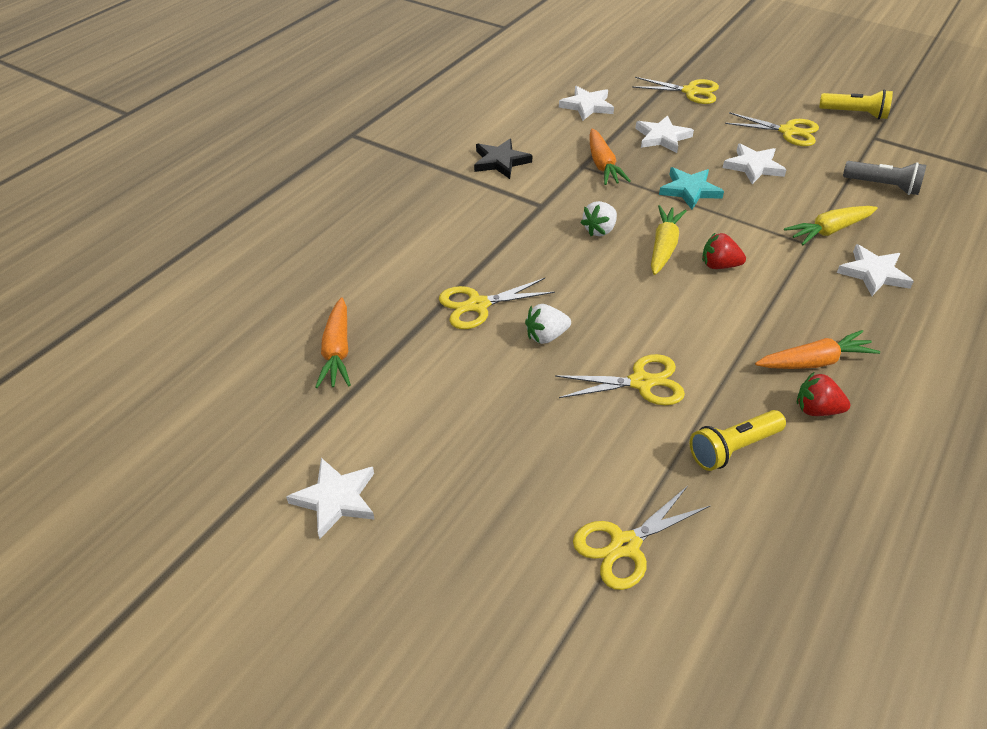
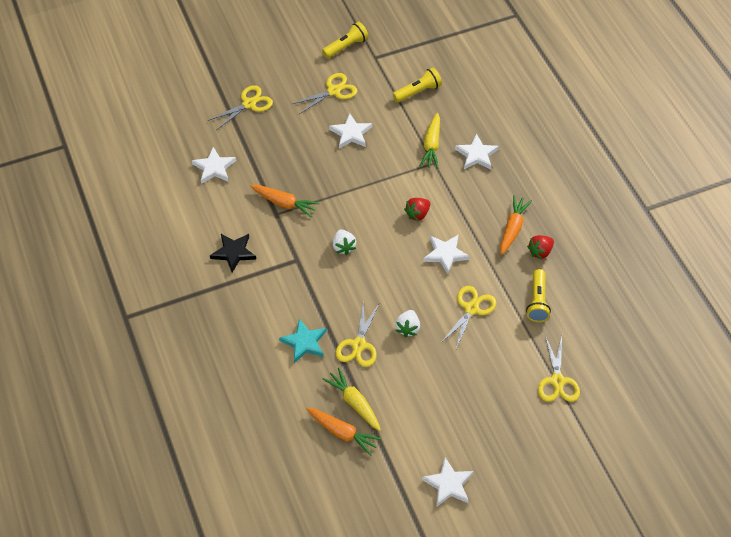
camera: 55 degrees left, 10 degrees up
white star [635,115,694,153] -> white star moved to [423,234,470,274]
yellow carrot [651,205,687,275] -> yellow carrot moved to [322,367,381,431]
turquoise star [659,167,724,210] -> turquoise star moved to [279,319,327,363]
grey flashlight [843,161,926,195] -> yellow flashlight [392,67,442,102]

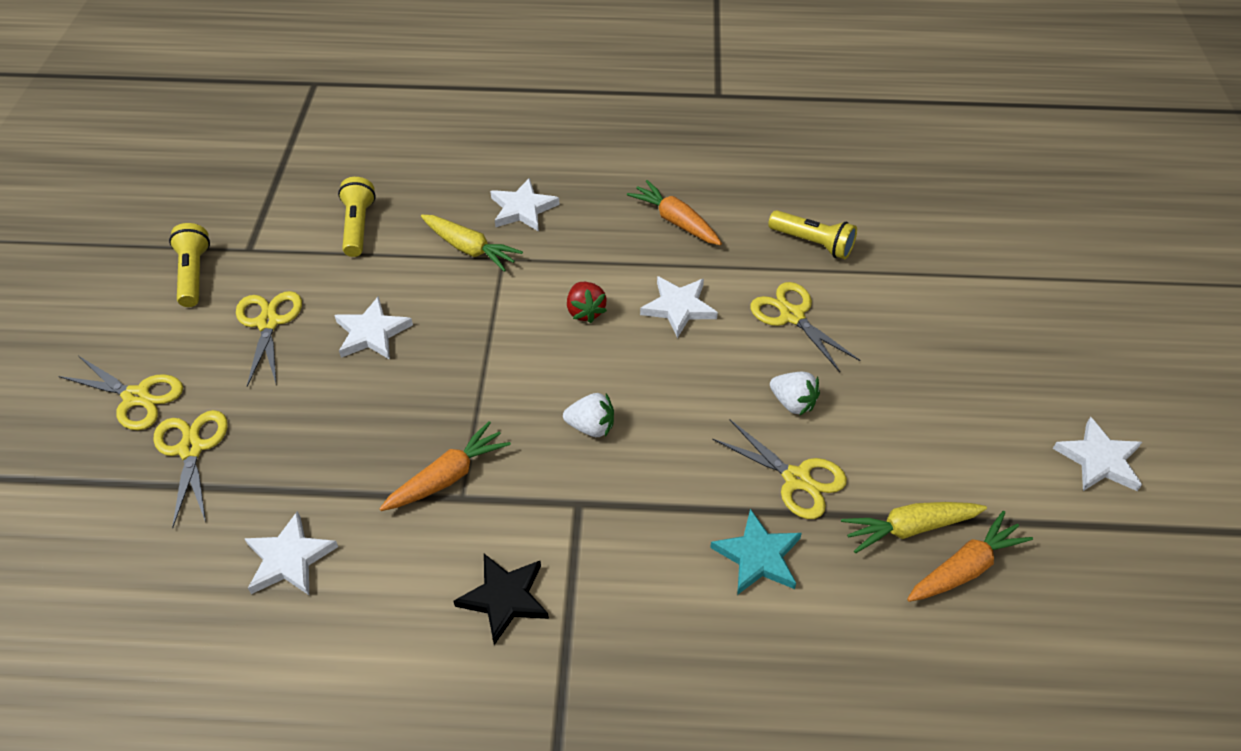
camera: 65 degrees left, 5 degrees down
red strawberry [527,235,554,260] -> none
yellow scissors [538,335,580,402] -> yellow scissors moved to [58,356,183,430]

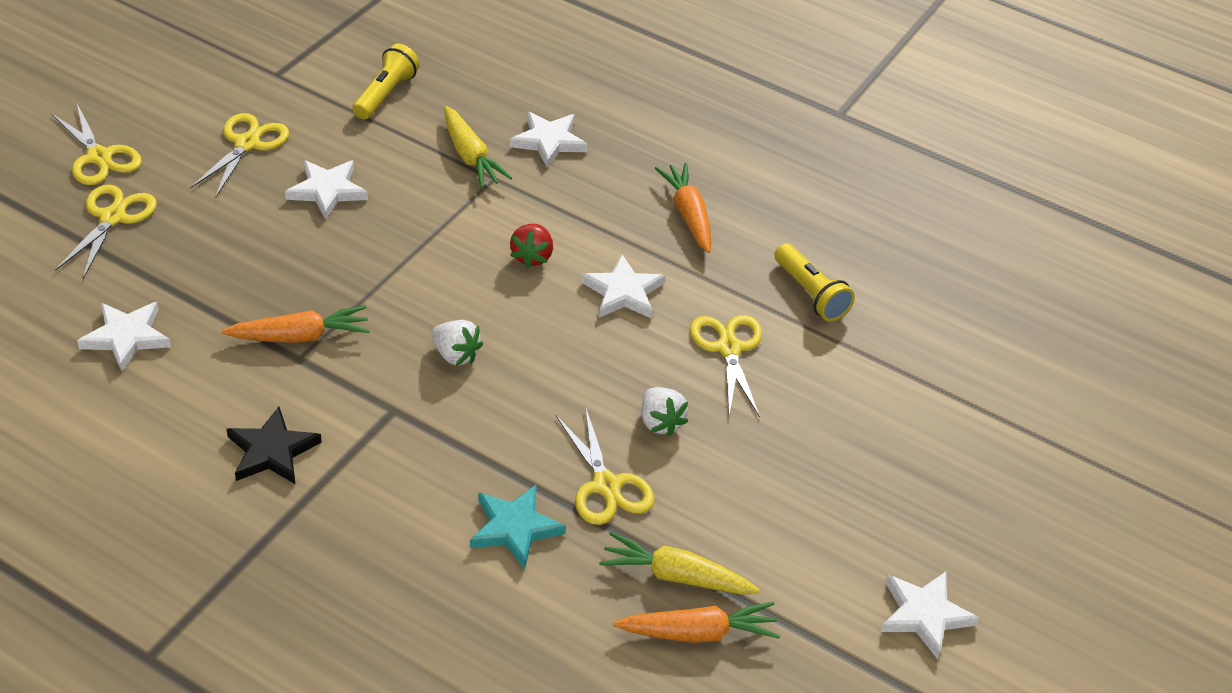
camera: 25 degrees right, 5 degrees down
yellow flashlight [169,223,210,307] -> none

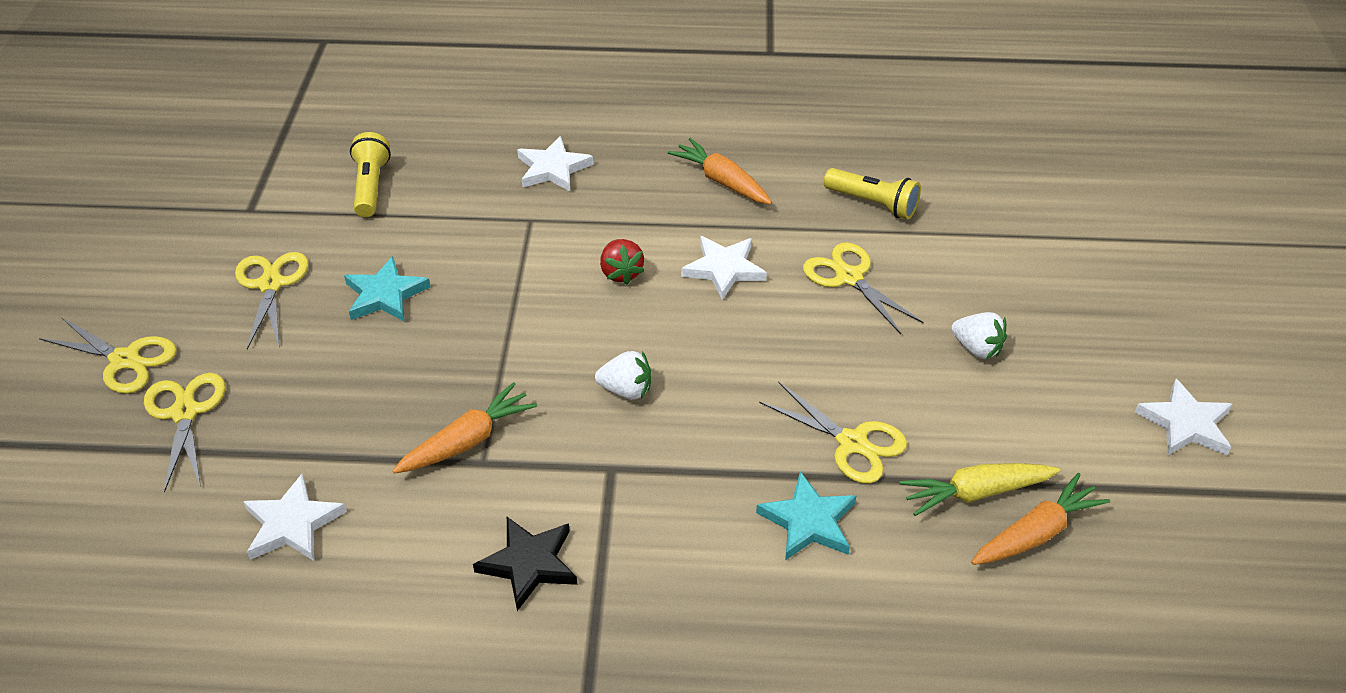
camera: 25 degrees left, 0 degrees up
white star [285,160,368,220] -> turquoise star [344,256,431,322]
yellow carrot [444,106,512,188] -> none
white strawberry [642,387,688,437] -> white strawberry moved to [951,312,1007,359]

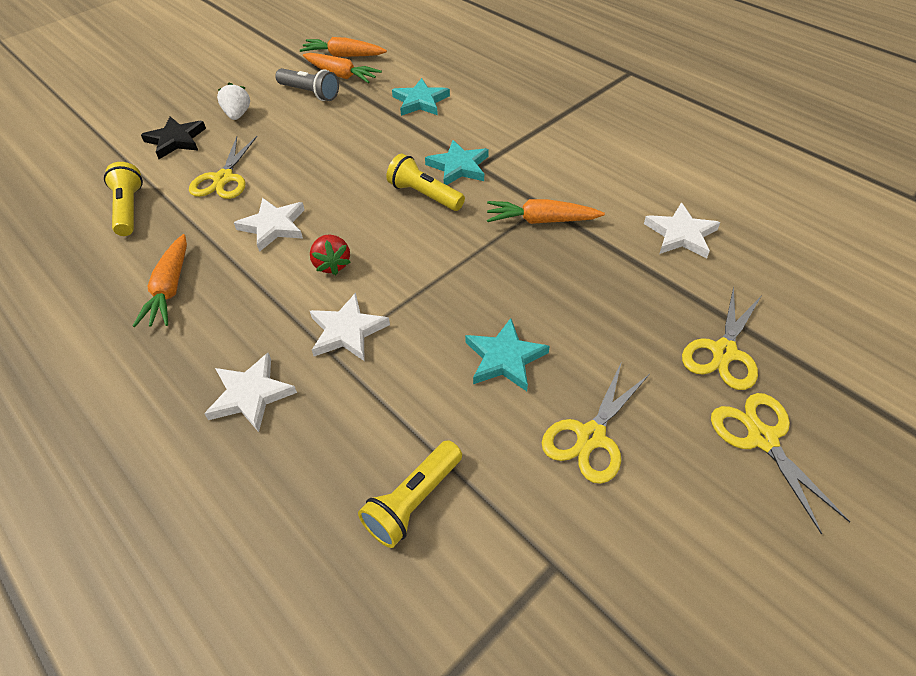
camera: 135 degrees left, 5 degrees up
black star [473,517,577,611] -> black star moved to [141,116,206,159]
white strawberry [595,351,651,400] -> yellow flashlight [386,154,465,211]
red strawberry [600,239,644,285] -> red strawberry turned 135 degrees clockwise [310,234,351,275]
yellow scissors [759,382,907,483] -> none
yellow carrot [900,463,1060,516] -> orange carrot [303,53,382,83]
white star [1135,379,1232,456] -> white star moved to [310,293,390,361]
none -> grey flashlight [275,68,339,101]
none -> turquoise star [425,140,489,185]

